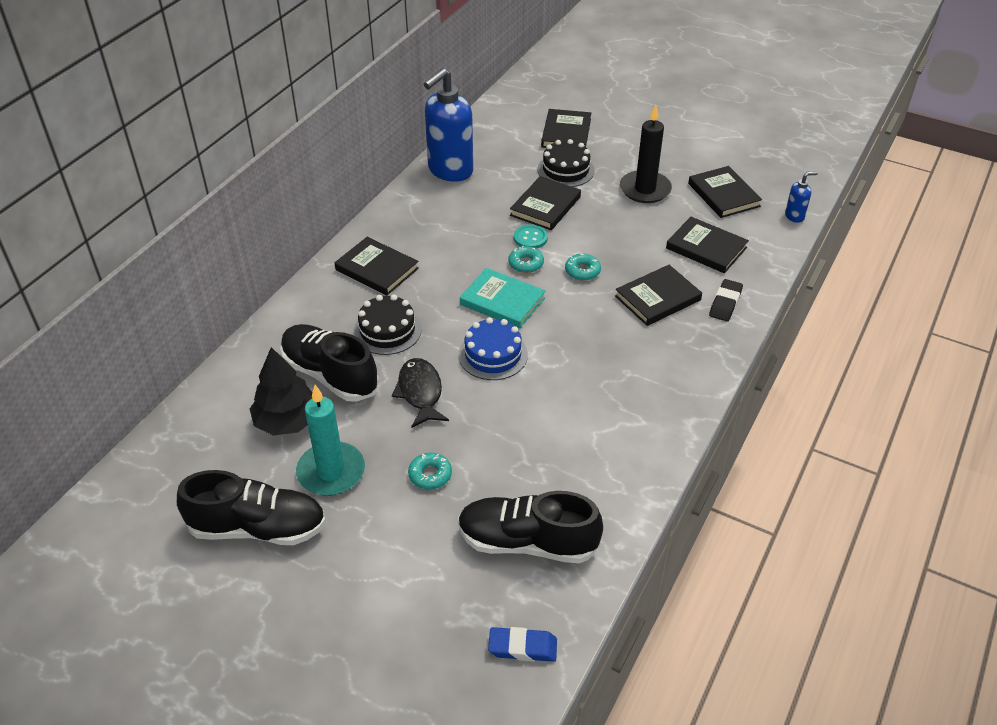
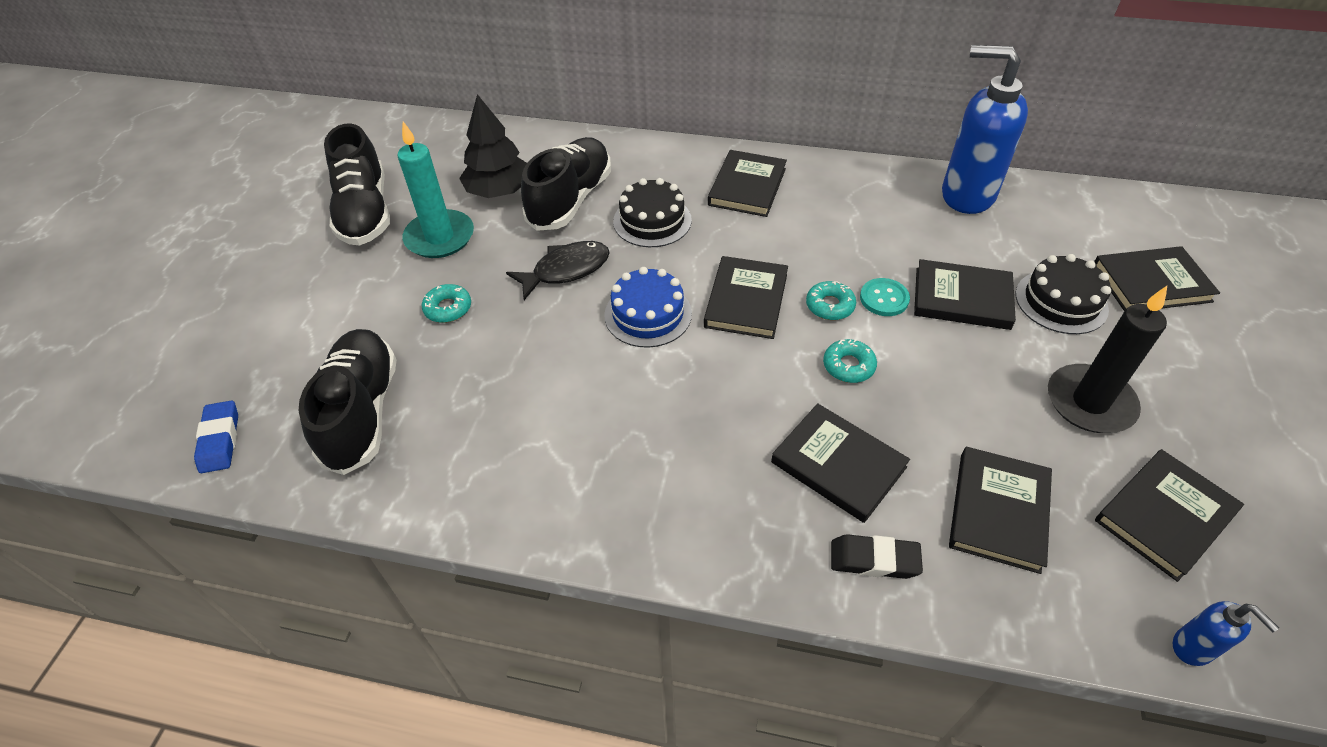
camera: 75 degrees right, 5 degrees up
turquoise book [460,268,546,329] -> black book [704,256,788,339]

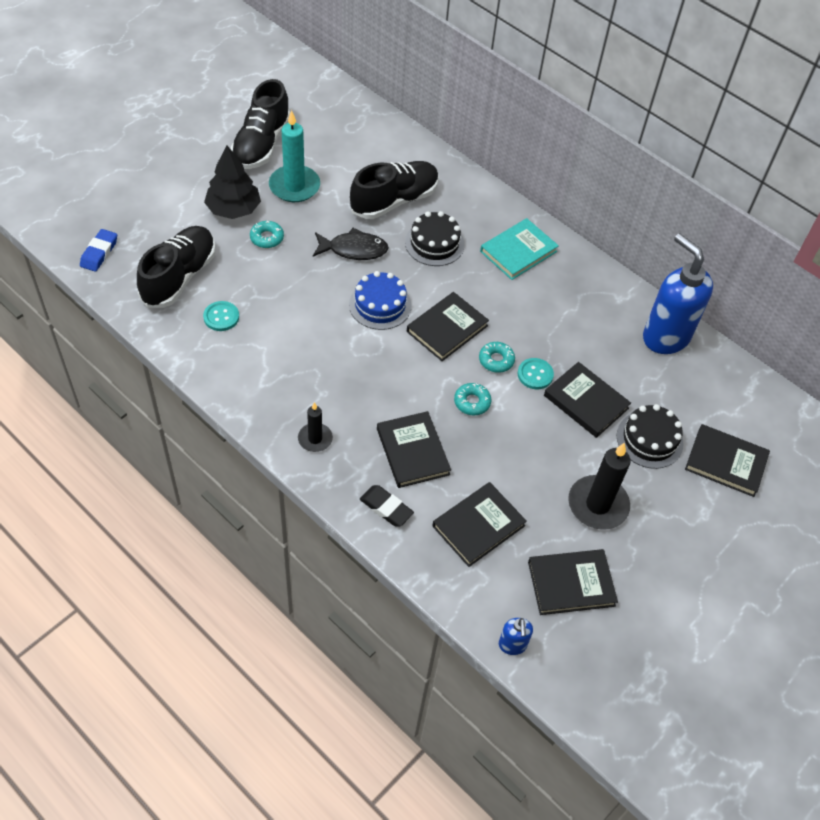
camera: 25 degrees right, 5 degrees up
black tree [459,94,527,198] -> black tree moved to [204,145,261,219]
black book [708,150,787,217] -> turquoise book [480,218,559,280]
none -> turquoise button [203,301,239,331]
none -> black candle [298,402,333,452]

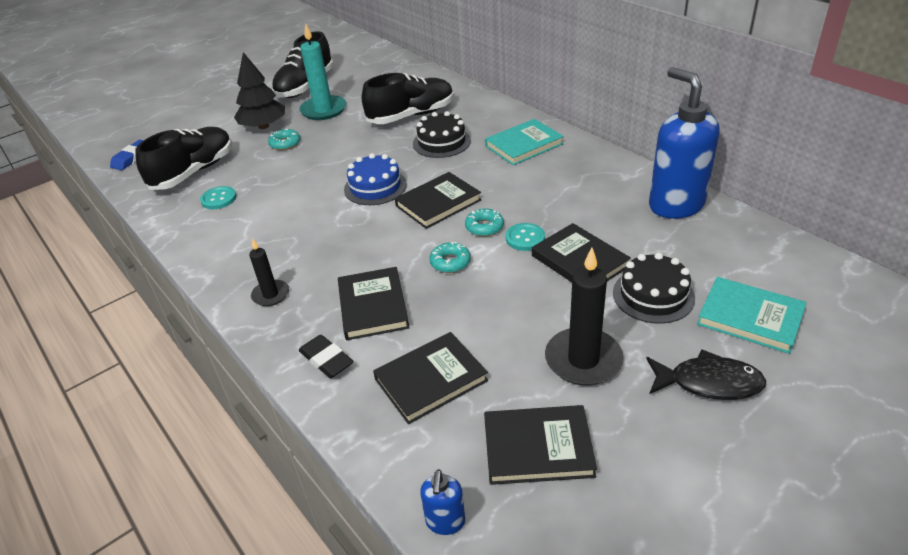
camera: 15 degrees right, 15 degrees down
black fish [313,228,389,260] -> black fish moved to [646,349,766,400]
black book [685,424,770,497] -> turquoise book [697,277,807,354]

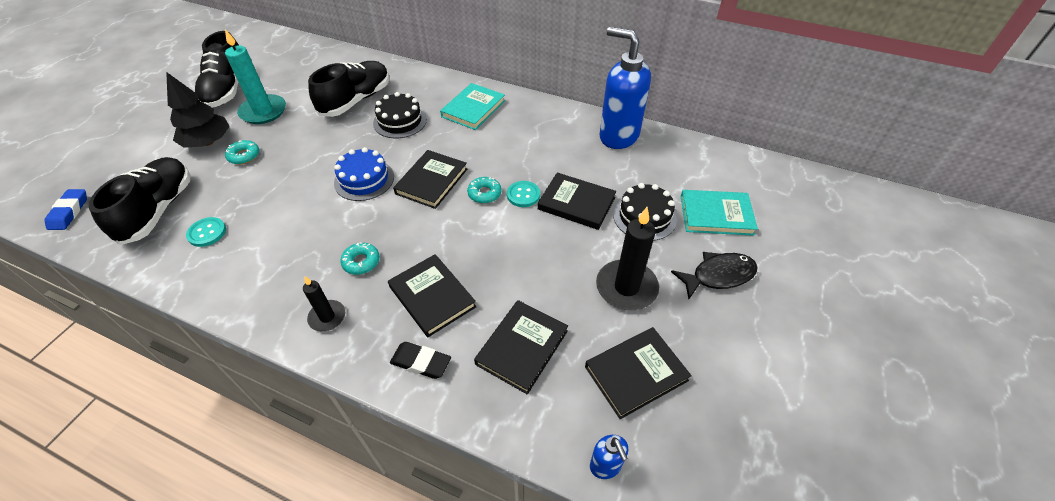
camera: 30 degrees left, 10 degrees up
turquoise donut [430,242,471,273] -> turquoise donut moved to [340,242,380,275]

